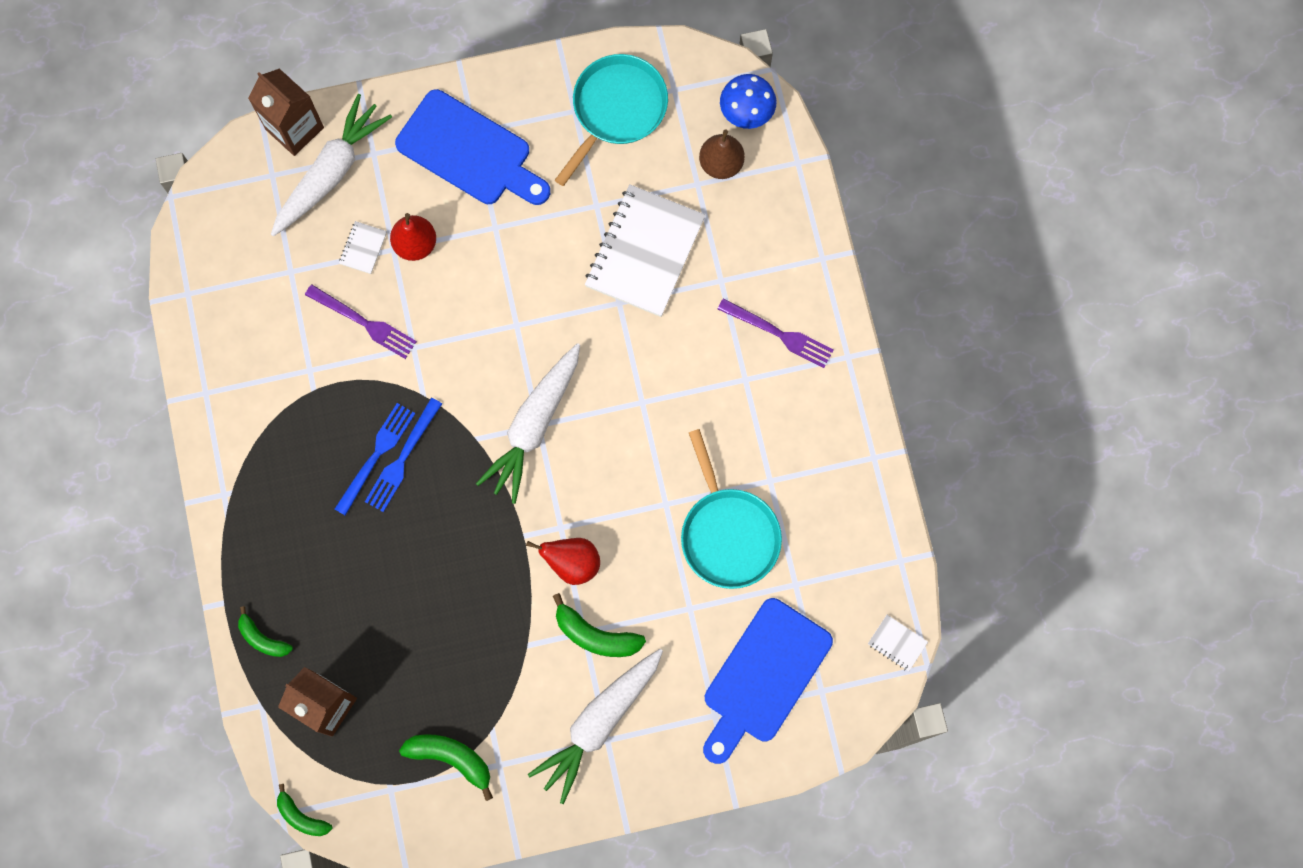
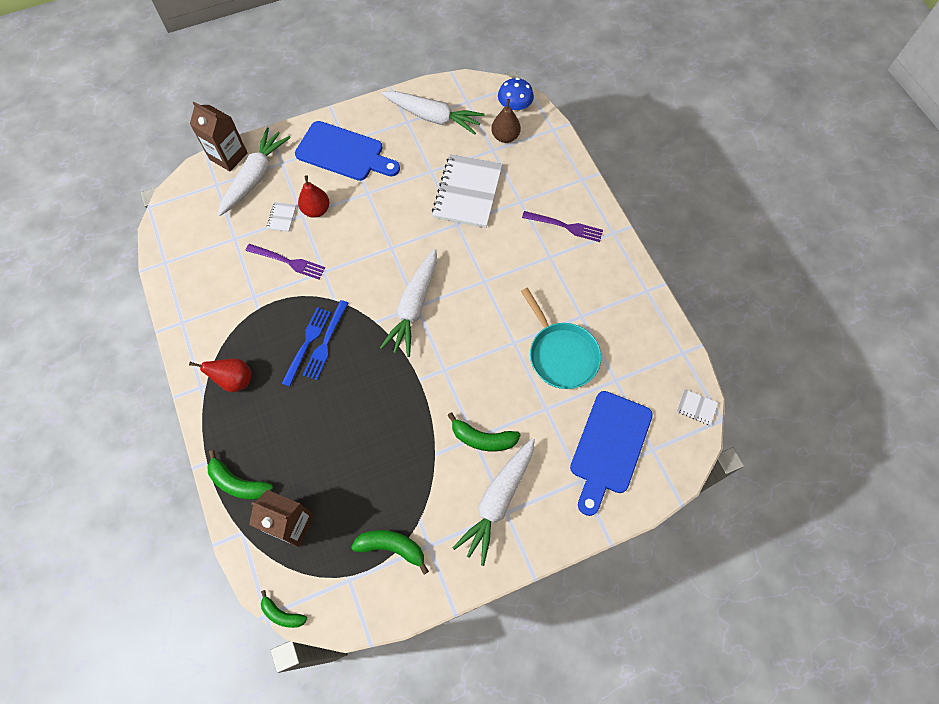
camera: 10 degrees left, 10 degrees down
green banana [238,606,293,657] -> green banana [208,450,273,500], size x1.51
red pear [526,538,600,585] -> red pear moved to [189,358,252,392]
turquoise pan [555,54,668,186] -> white carrot [381,91,485,135]

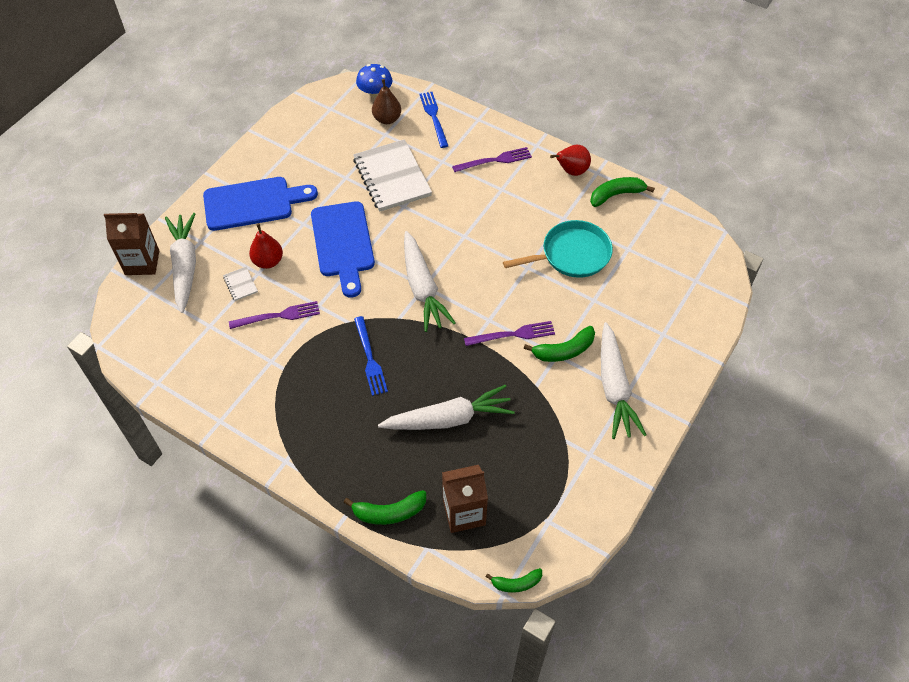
camera: 35 degrees left, 10 degrees down
red pear [189,358,252,392] -> red pear moved to [550,145,591,176]
blue fork [281,307,331,387] -> blue fork moved to [420,92,448,148]
green banana [351,530,429,575] -> green banana moved to [590,177,655,207]
white carrot [381,91,485,135] -> white carrot moved to [378,385,515,430]
turquoise pan [521,288,601,389] -> turquoise pan turned 45 degrees counterclockwise [503,220,613,278]
blue cutting board [570,391,653,516] -> blue cutting board moved to [311,201,375,297]
white notebook [676,389,718,425] -> none
none -> purple fork [464,321,555,346]

